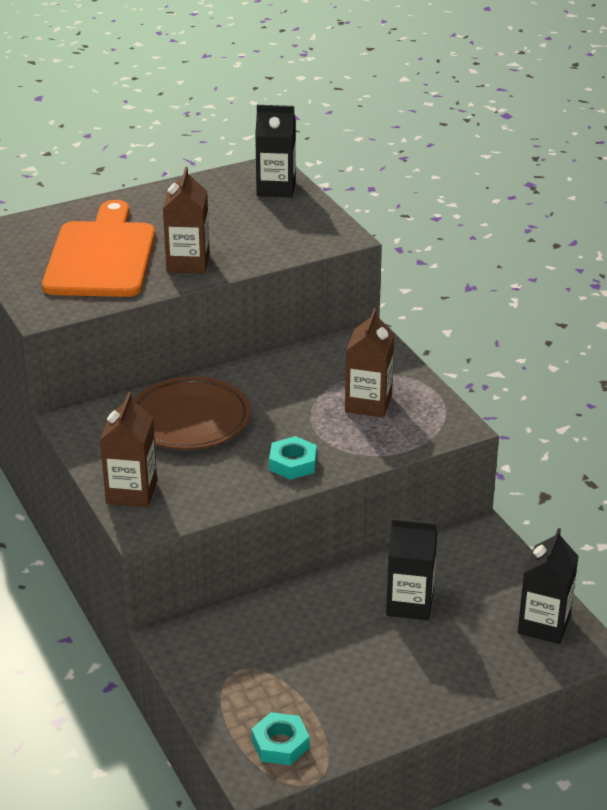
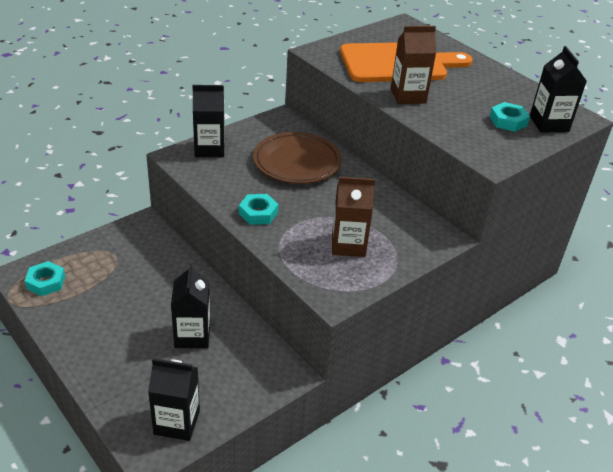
camera: 75 degrees right, 5 degrees up
brown carton [100,392,157,507] -> black carton [192,85,224,157]
none -> turquoise nut [490,102,530,132]

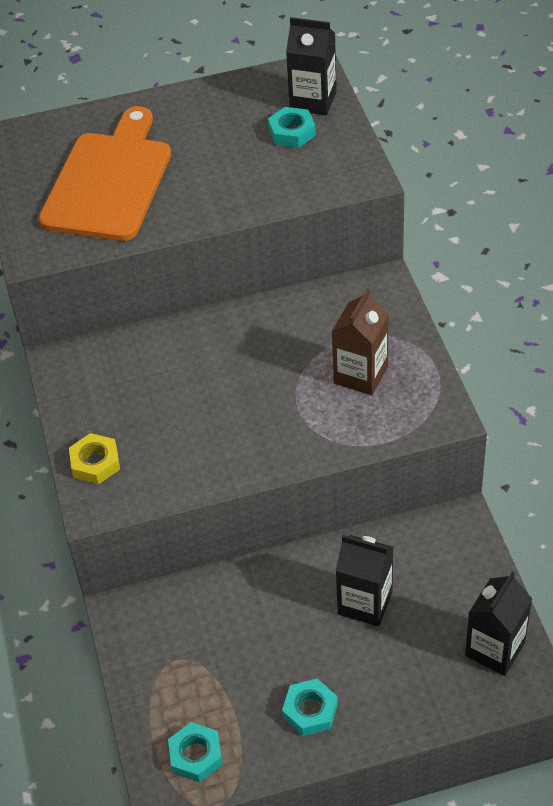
camera: 60 degrees left, 10 degrees up
black carton [192,85,224,157] -> yellow nut [69,433,120,484]
turquoise nut [239,194,279,225] -> turquoise nut moved to [282,679,338,736]
brown plate [253,132,341,184] -> none
brown carton [391,26,436,104] -> none

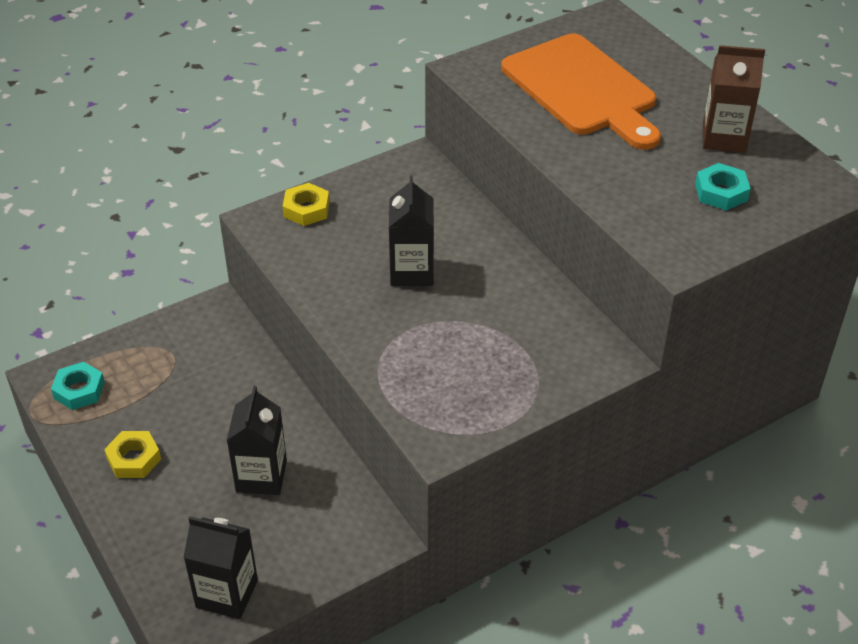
camera: 70 degrees right, 5 degrees down
orange cutting board [38,106,171,241] -> orange cutting board turned 60 degrees clockwise [501,34,661,150]
turquoise nut [282,679,338,736] -> yellow nut [104,431,161,478]
black carton [286,17,337,115] -> black carton moved to [389,176,434,286]
brown carton [332,288,389,395] -> brown carton moved to [703,45,765,153]

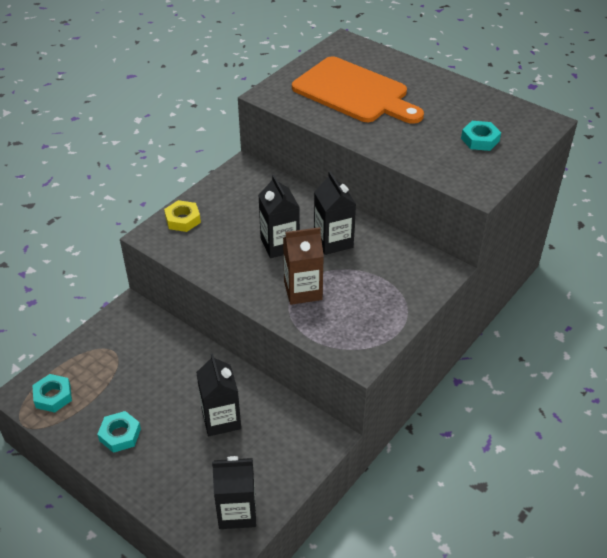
camera: 20 degrees left, 0 degrees up
yellow nut [104,431,161,478] -> turquoise nut [97,411,141,453]
brown carton [703,45,765,153] -> brown carton moved to [283,227,324,305]
none -> black carton [314,171,356,255]

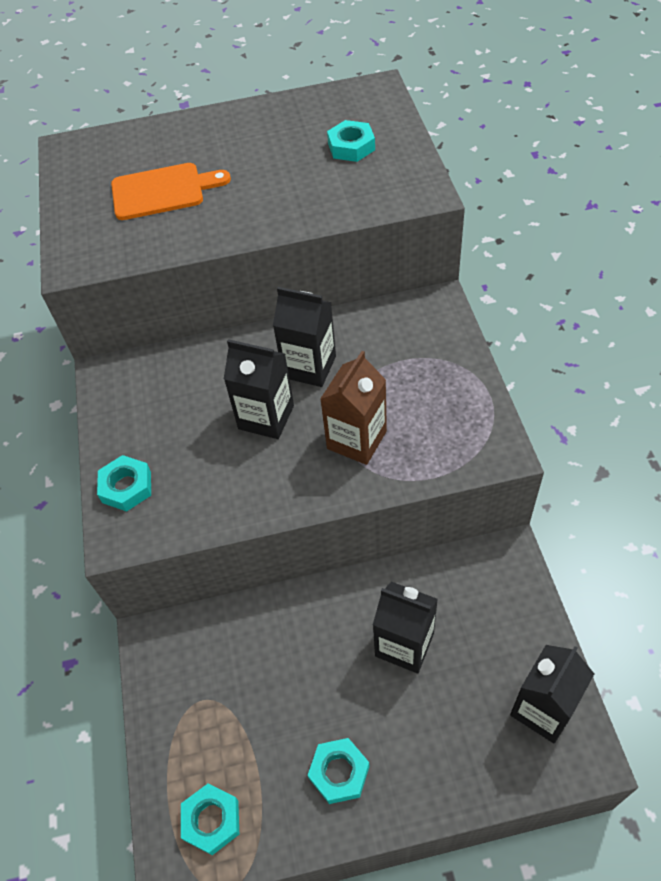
camera: 45 degrees left, 10 degrees up
yellow nut [164,200,201,232] -> turquoise nut [97,455,151,512]
orange cutting board [292,56,424,124] -> orange cutting board [111,163,231,220], size x0.62

